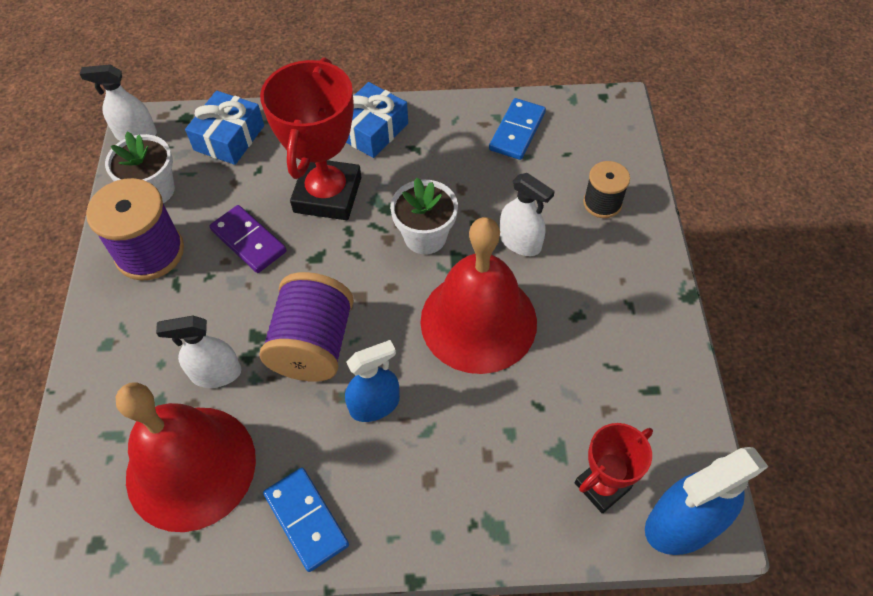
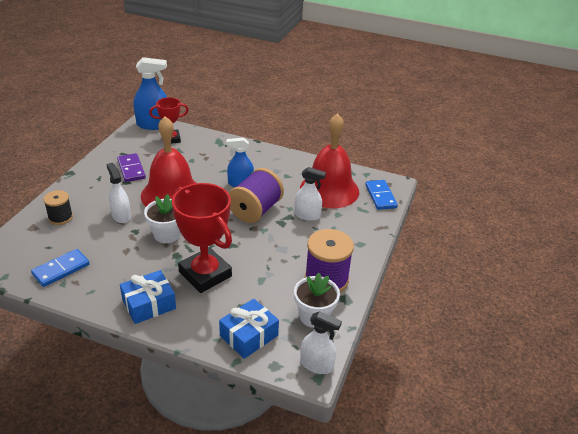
camera: 160 degrees left, 20 degrees down
purple domino [209,205,287,273] -> purple domino moved to [117,153,146,182]
red trophy [260,58,362,220] -> red trophy turned 75 degrees counterclockwise [172,183,232,293]
blue domino [263,468,349,572] -> blue domino moved to [365,180,398,210]

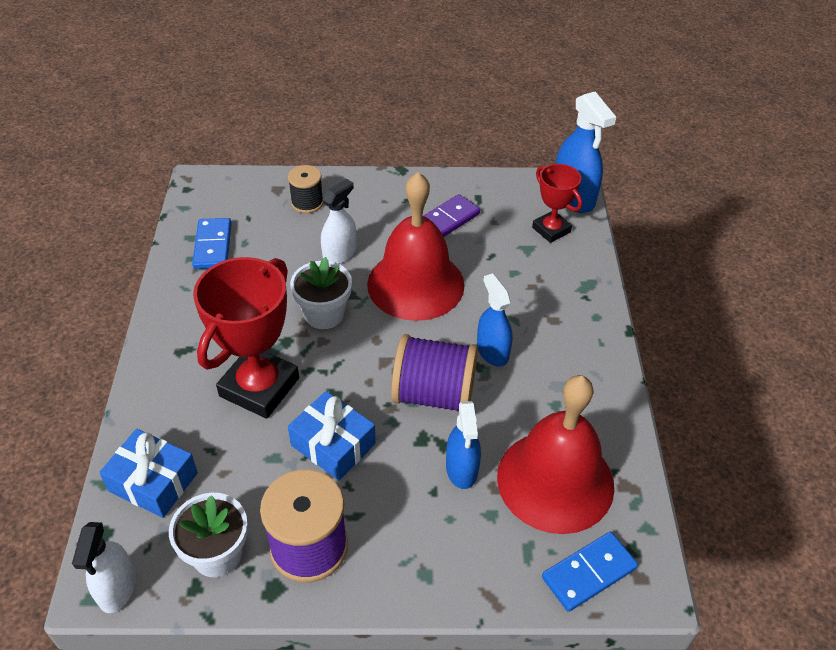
camera: 70 degrees right, 10 degrees up
blue domino [31,249,90,287] -> blue domino turned 60 degrees clockwise [192,218,232,269]
blue gift [120,270,176,324] -> blue gift moved to [288,391,376,480]
white spray bottle [294,167,326,221] -> blue spray bottle [446,401,481,489]

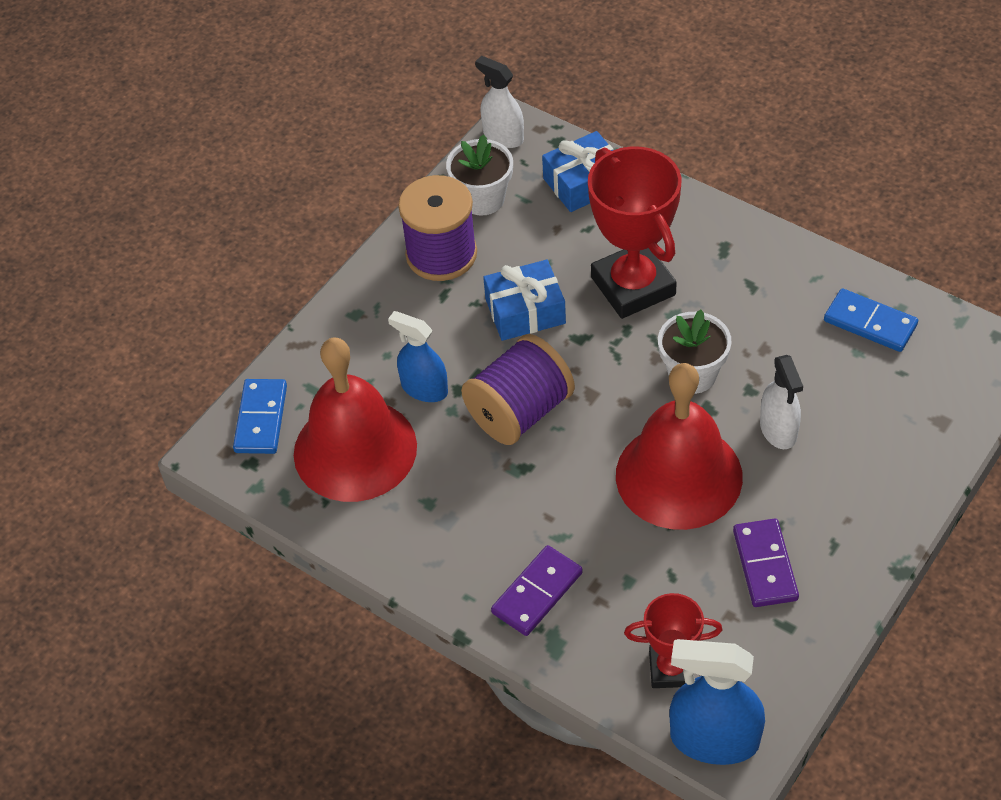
camera: 130 degrees right, 5 degrees up
black spool [288,165,323,213] -> none
blue spray bottle [477,273,513,367] -> none
none -> purple domino [491,545,583,636]

